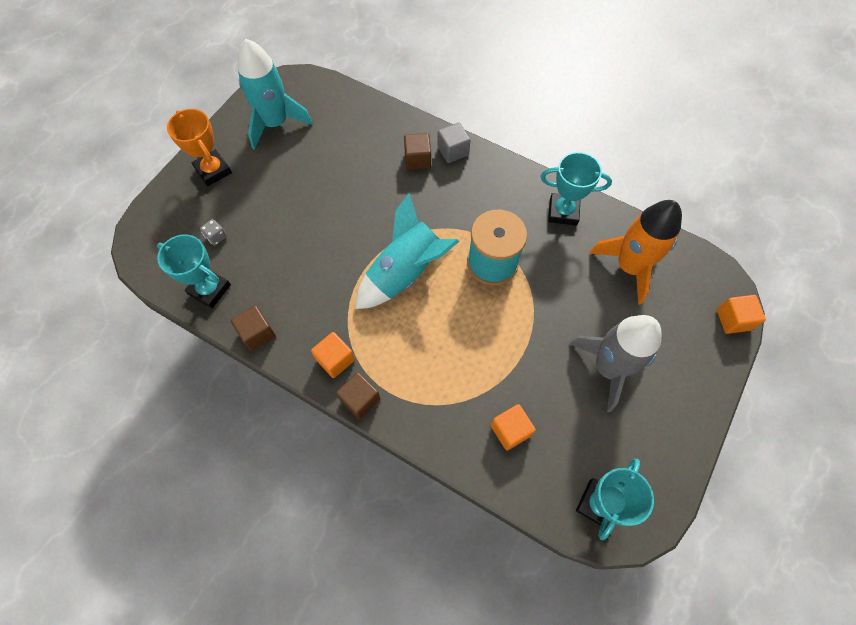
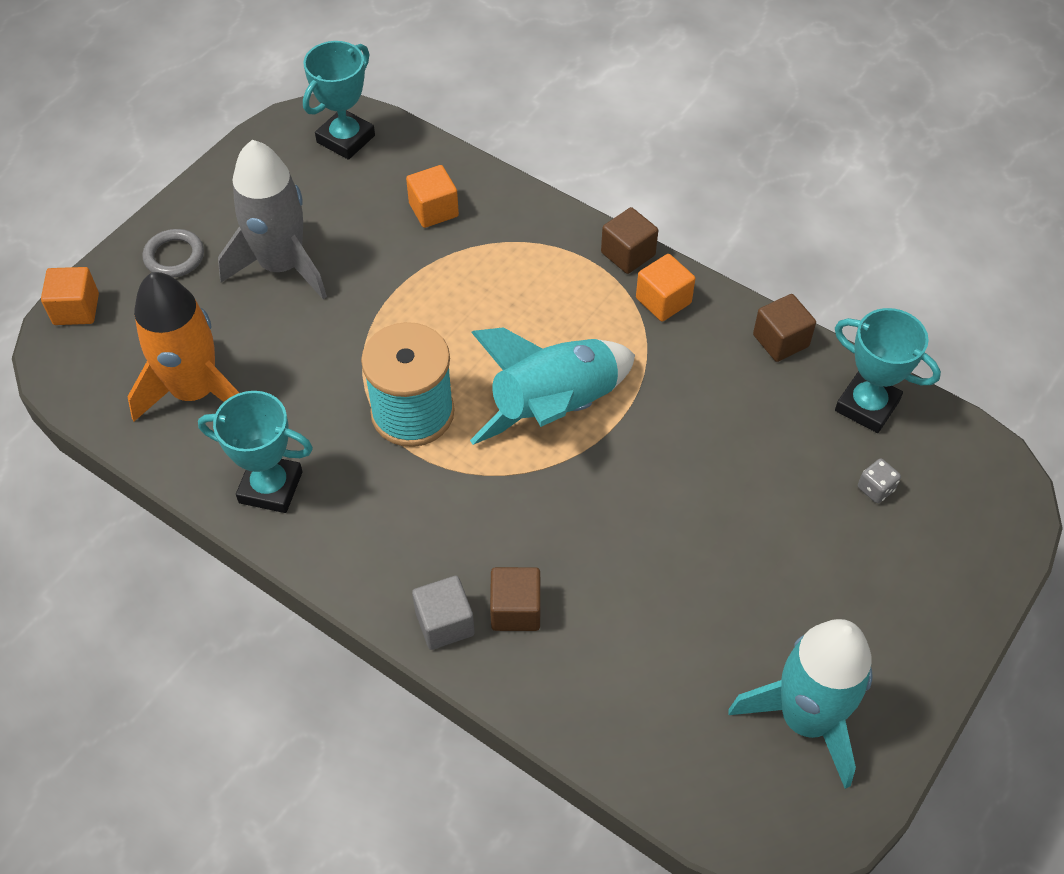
camera: 175 degrees left, 10 degrees down
orange trophy [167,109,232,186] -> none
none -> grey ring [143,229,204,278]

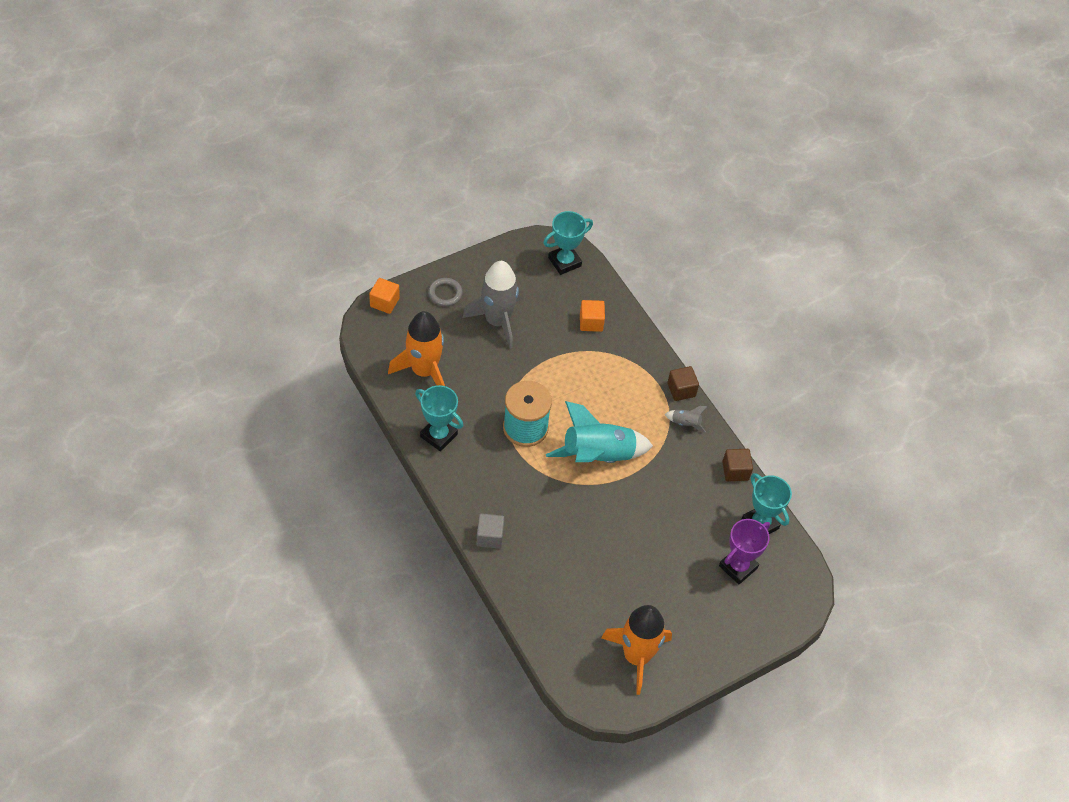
camera: 20 degrees right, 0 degrees up
brown cube [490,567,540,631] -> none
orange cube [636,254,695,322] -> grey rocket [665,406,708,432]
turquoise rocket [729,619,873,789] -> orange rocket [601,605,672,695]
grey dice [858,459,901,503] -> purple trophy [719,519,770,584]

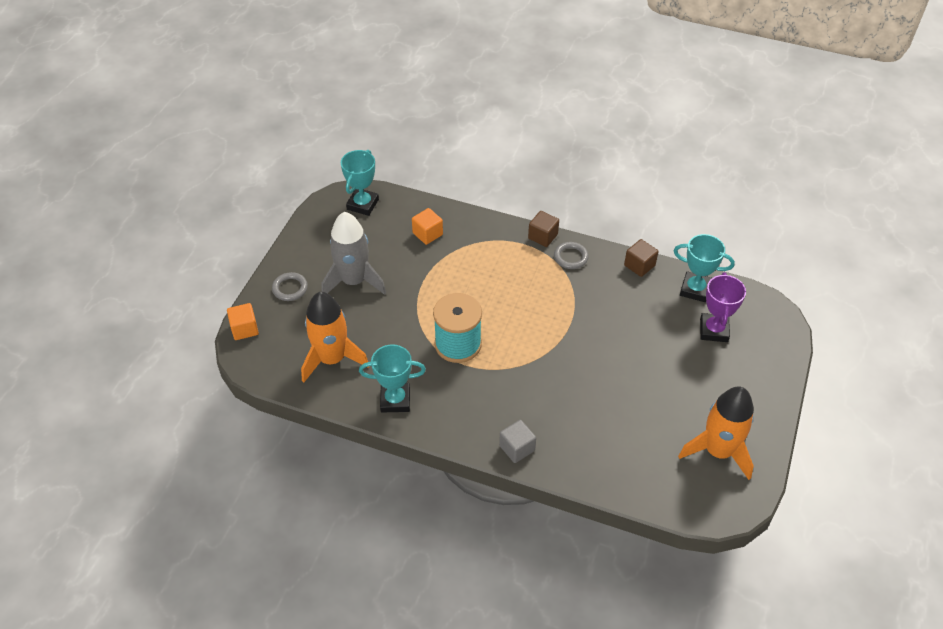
camera: 35 degrees left, 5 degrees down
turquoise rocket [546,401,653,463] -> none
grey rocket [665,406,708,432] -> grey ring [554,242,589,269]

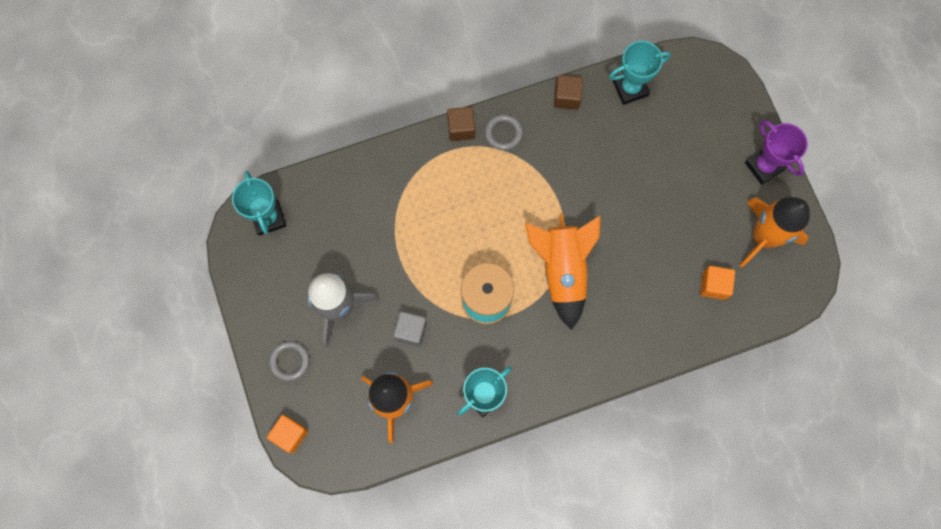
camera: 40 degrees left, 25 degrees up
orange cube [412,208,443,245] -> orange cube moved to [700,266,735,300]
grey cube [499,420,536,463] -> grey cube moved to [393,311,427,347]
purple trophy [700,272,746,342] -> purple trophy moved to [745,120,808,185]
none -> orange rocket [525,214,601,330]

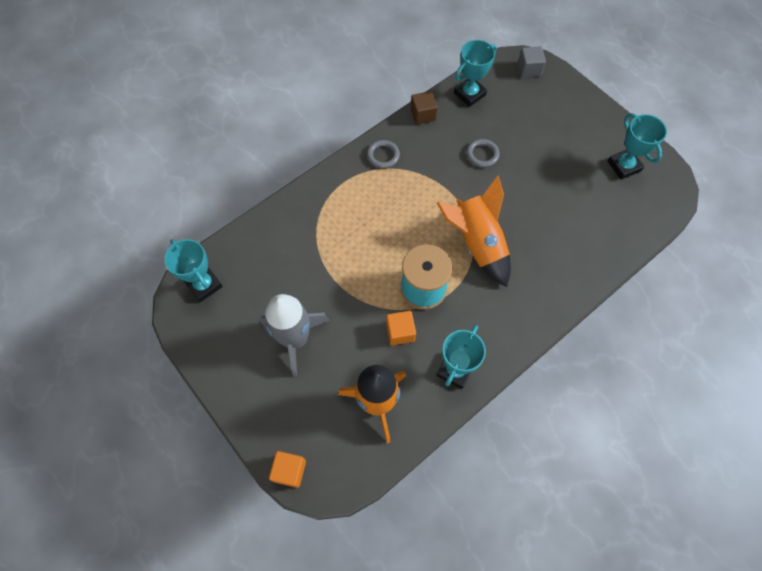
camera: 20 degrees left, 10 degrees down
grey ring [269,341,310,381] -> grey ring moved to [466,139,500,168]
grey cube [393,311,427,347] -> grey cube moved to [518,46,546,78]
brown cube [447,107,475,141] -> none
orange cube [700,266,735,300] -> orange cube moved to [386,311,416,345]
orange rocket [739,197,810,268] -> turquoise trophy [607,113,667,180]
purple trophy [745,120,808,185] -> none

